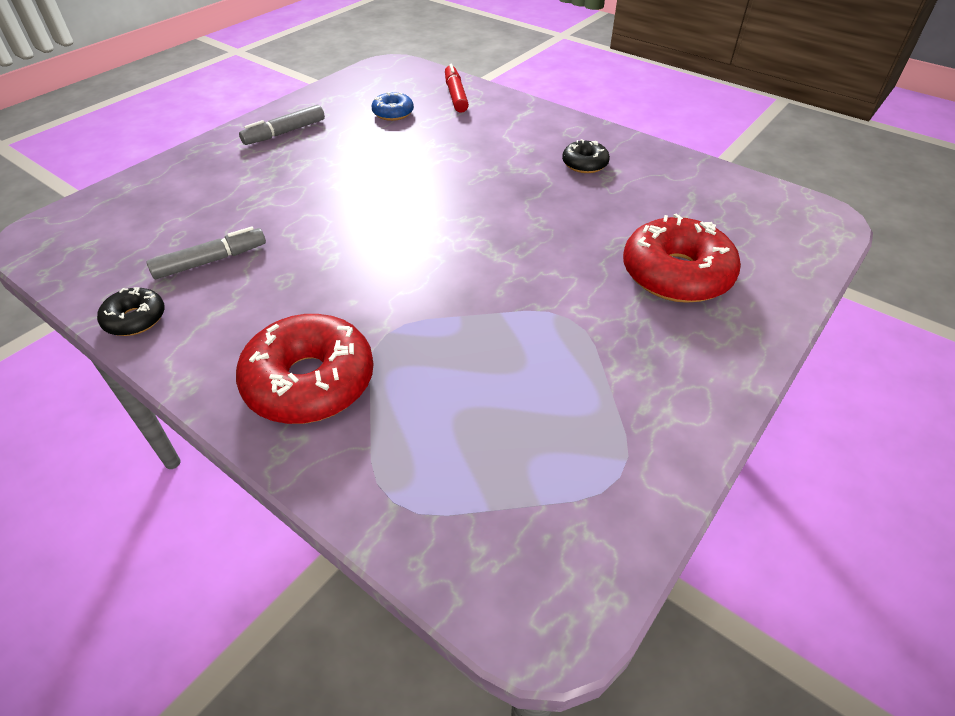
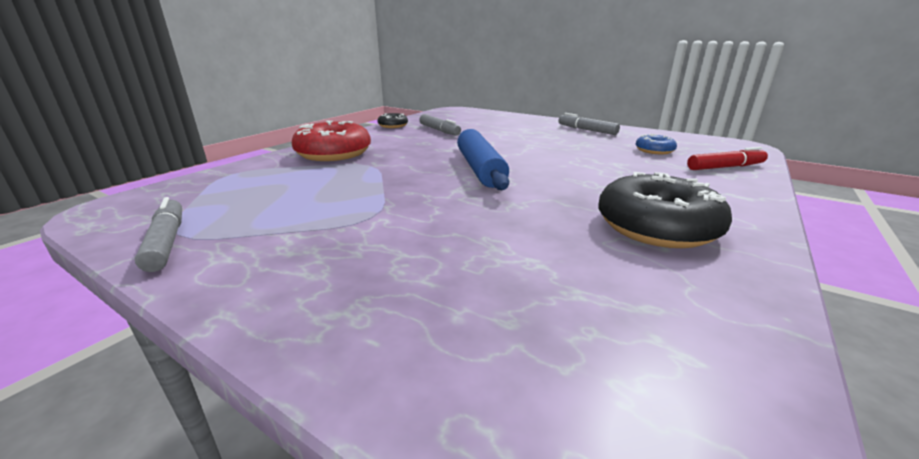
camera: 85 degrees right, 20 degrees down
black donut [562,139,610,173] -> black donut [598,172,732,248], size x1.95
red donut [623,214,741,303] -> none
none -> grey marker [135,197,182,272]
none -> blue rolling pin [457,129,509,190]

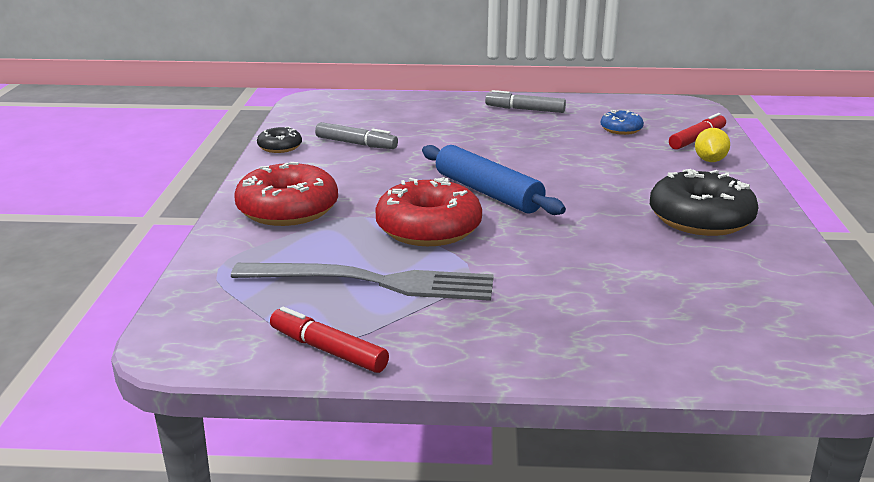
camera: 30 degrees left, 0 degrees up
grey marker [135,197,182,272] -> red marker [270,307,389,373]
none -> grey fork [231,263,494,301]
none -> red donut [375,177,482,246]
none -> yellow lemon [695,128,730,162]

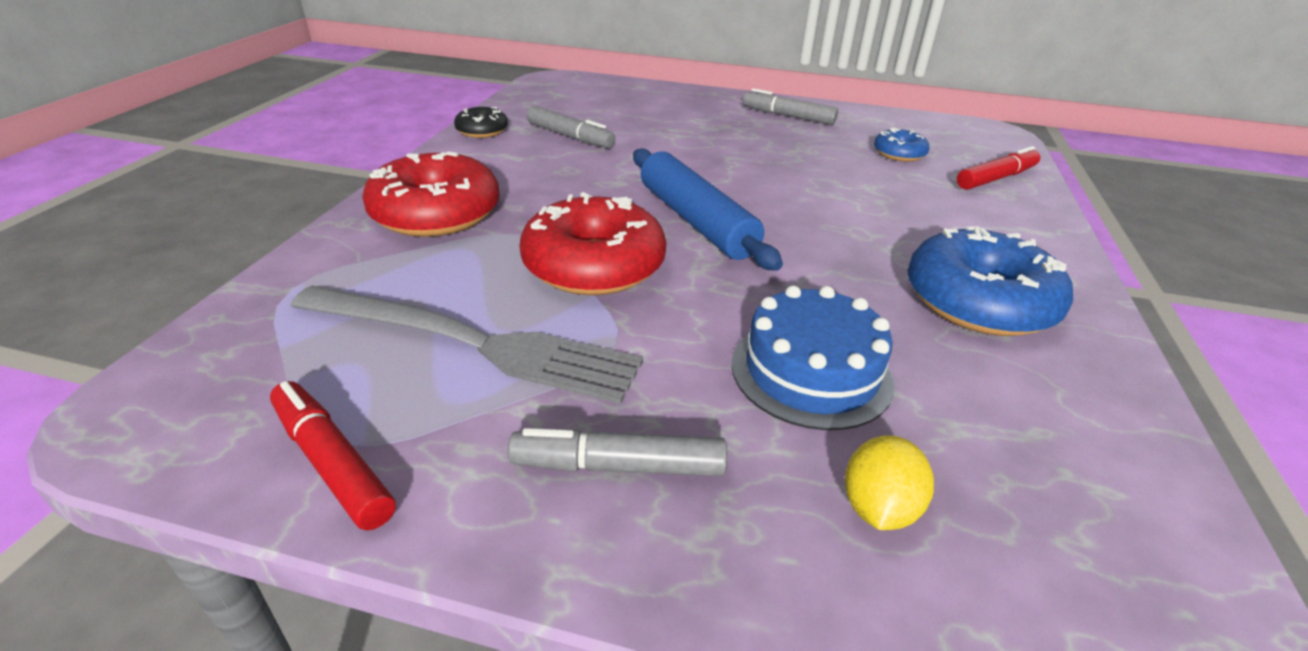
camera: 10 degrees right, 10 degrees up
black donut [650,169,759,236] -> blue donut [907,226,1073,336]
yellow lemon [695,128,730,162] -> yellow lemon moved to [845,435,934,530]
none -> grey marker [508,428,727,476]
none -> blue cake [732,286,895,430]

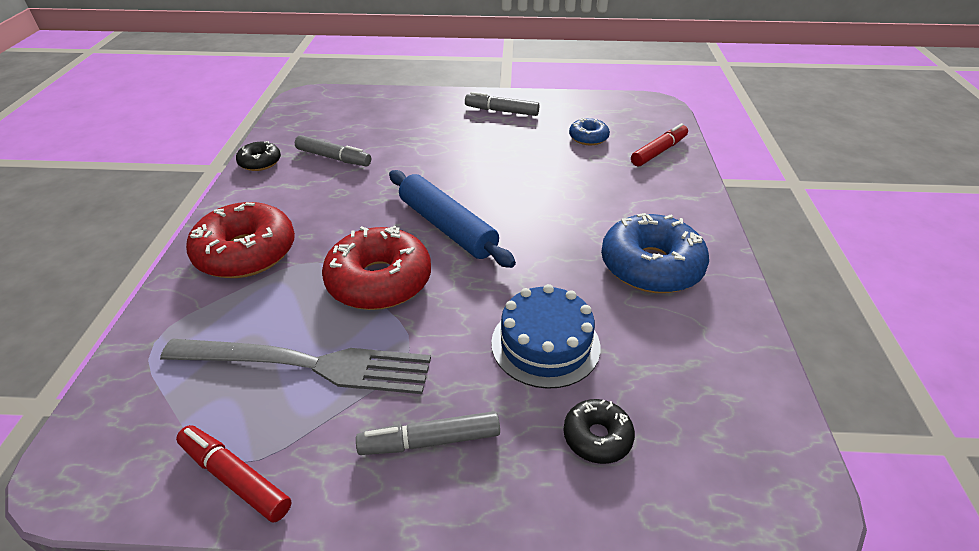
camera: 10 degrees left, 5 degrees up
yellow lemon [845,435,934,530] -> black donut [563,399,635,464]

